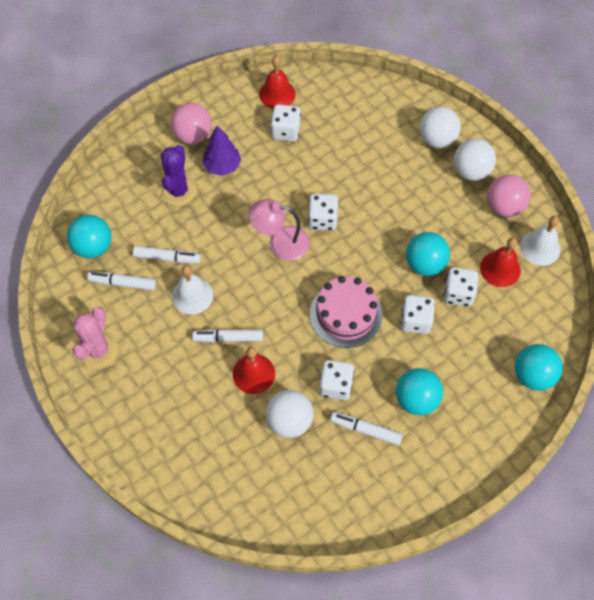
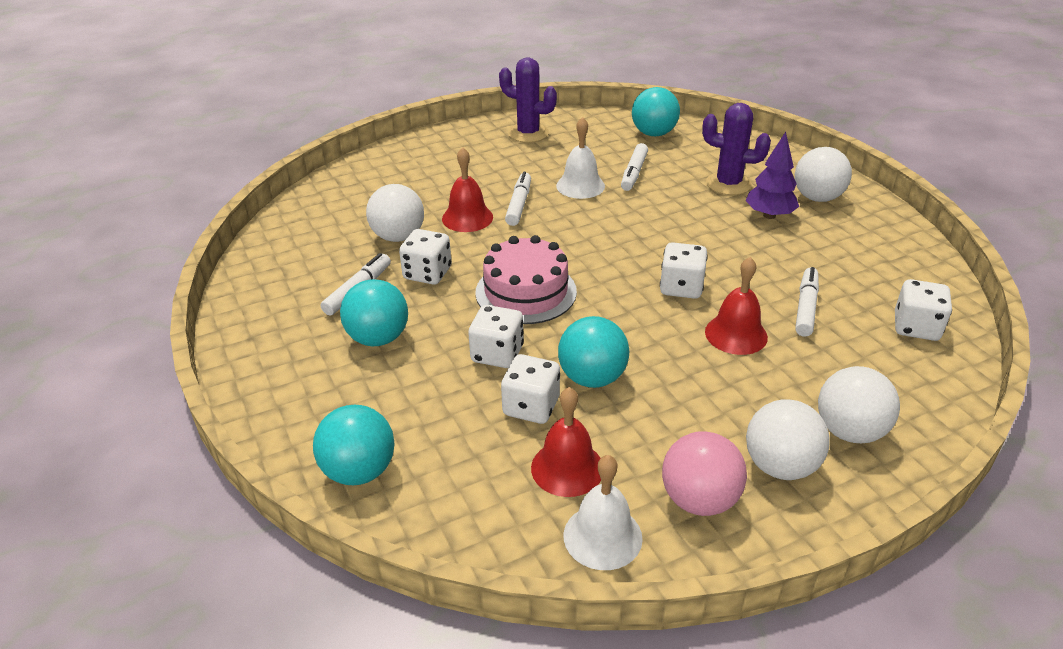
camera: 100 degrees right, 25 degrees down
pink cactus [72,306,118,369] -> purple cactus [499,57,557,143]
white marker [87,271,156,290] -> white marker moved to [795,267,819,337]
pink ball [171,103,212,144] -> white ball [795,147,852,202]
pink lamp [249,199,310,261] -> none
red bell [259,56,296,109] -> red bell moved to [705,257,768,355]
white dice [271,104,301,142] -> white dice moved to [895,279,952,341]

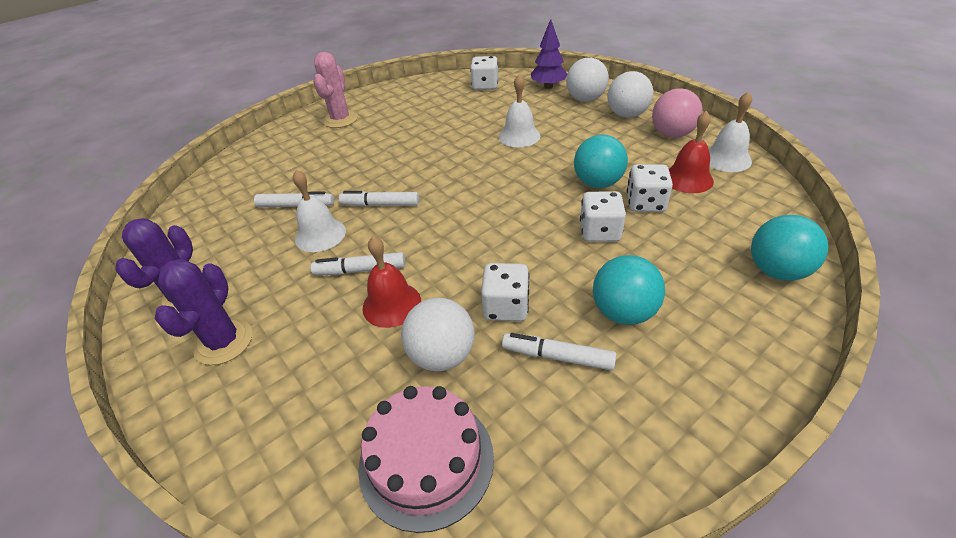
camera: 100 degrees left, 5 degrees up
pink cake [475,235,577,324] -> pink cake moved to [358,386,494,533]
turquoise ball [632,87,680,136] -> none
white dice [660,242,708,299] -> none
purple cactus [702,103,771,195] -> purple cactus moved to [155,259,252,365]
red bell [705,257,768,355] -> white bell [499,74,541,147]
purple tree [745,132,799,219] -> purple tree moved to [531,19,567,89]
white ball [795,147,852,202] -> pink cactus [313,52,358,128]
white marker [795,267,819,337] -> white marker moved to [339,191,419,207]

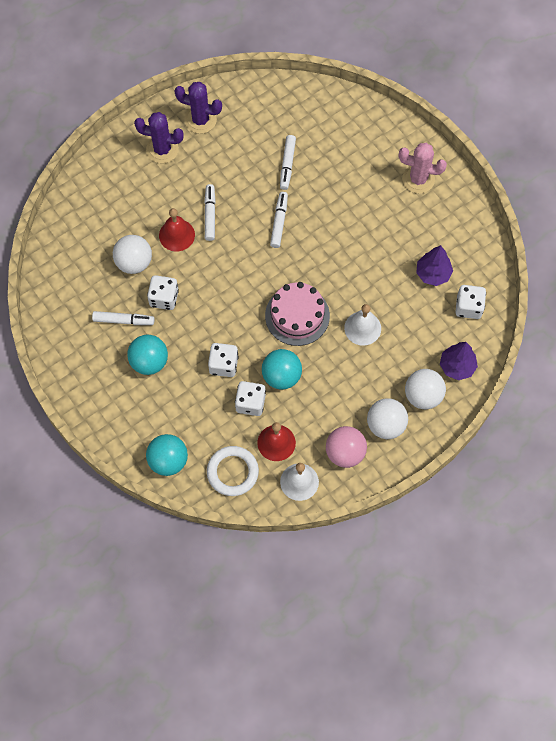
camera: 90 degrees right, 25 degrees up
white bell [293,170,346,252] -> none
pink cake [358,386,494,533] -> pink cake moved to [265,282,330,346]
white marker [502,333,616,371] -> white marker turned 75 degrees clockwise [92,311,155,325]
none -> white ring [207,446,259,496]
none -> purple tree [416,245,453,286]

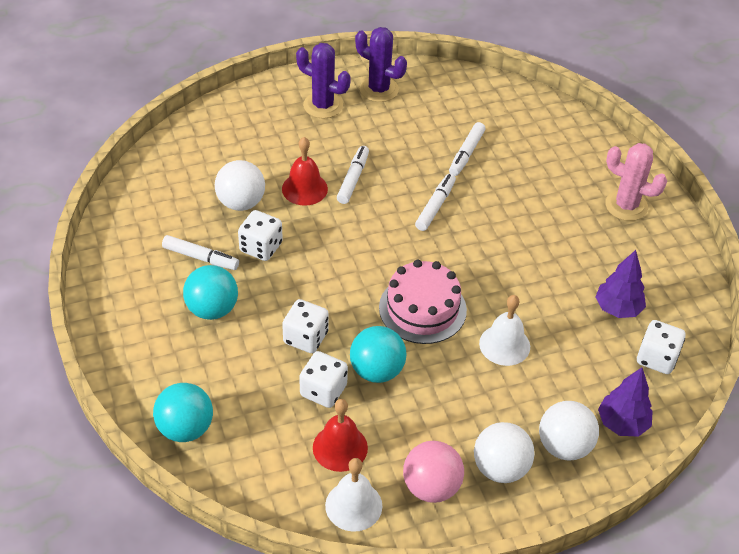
camera: 15 degrees right, 20 degrees down
white ring [207,446,259,496] -> none

